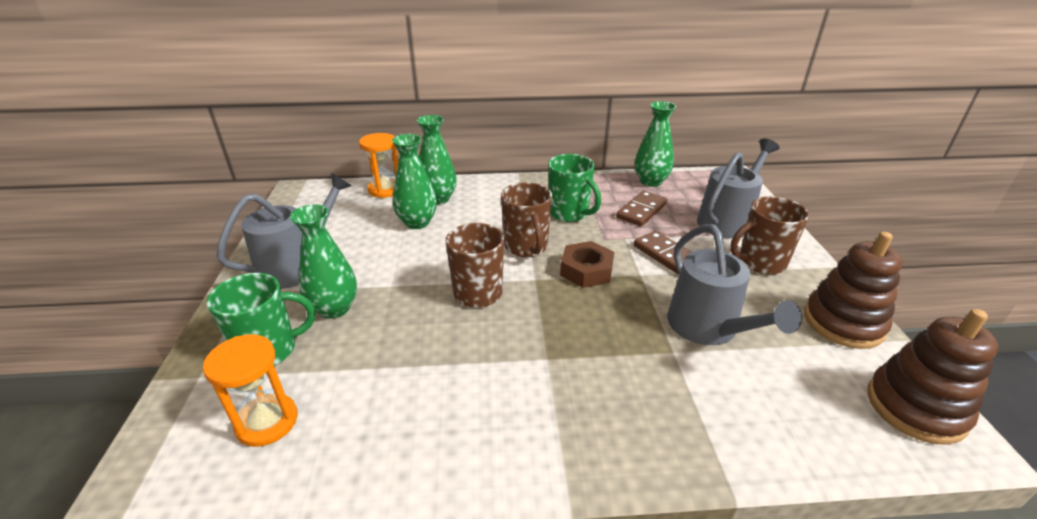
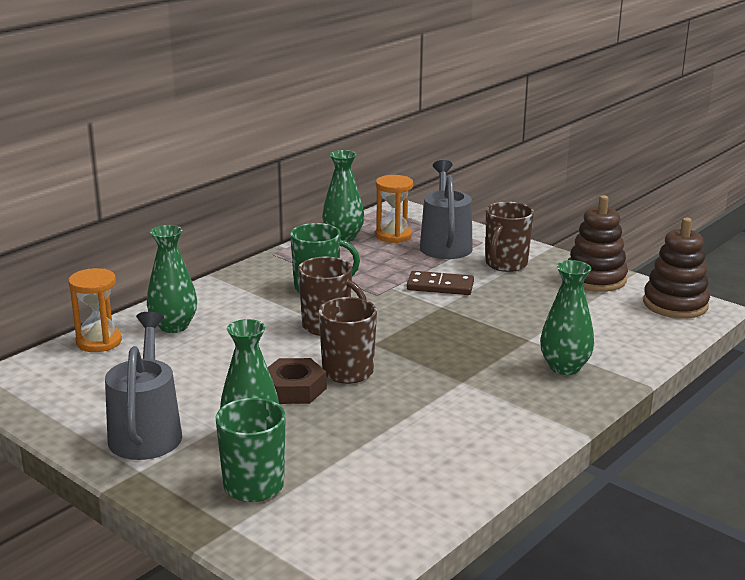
camera: 45 degrees left, 10 degrees down
orange hourglass [203,334,298,447] -> orange hourglass moved to [375,175,413,243]
green vase [392,134,437,229] -> green vase moved to [540,260,594,375]
brown nut [560,241,614,288] -> brown nut moved to [267,358,327,404]
brown domino [616,191,668,226] -> none
grey watering can [667,224,802,345] -> none

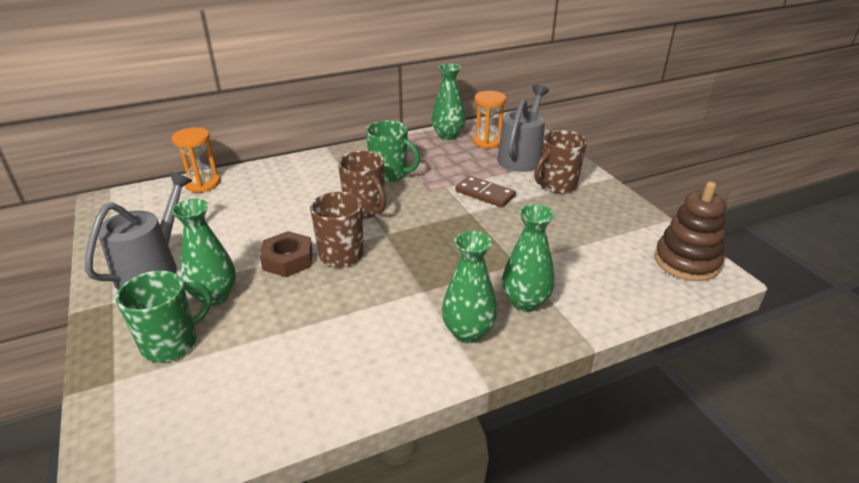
camera: 25 degrees right, 10 degrees up
green vase [147,225,197,333] -> green vase moved to [442,231,497,343]
brown stacking toy [568,195,628,292] -> none

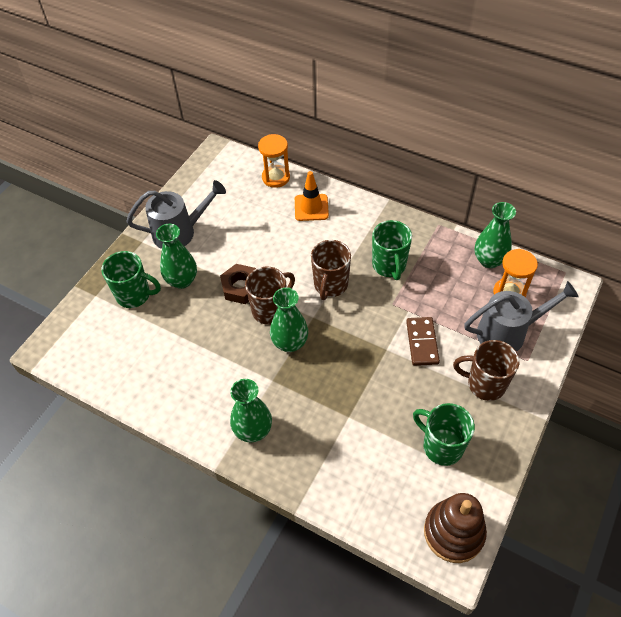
camera: 55 degrees right, 20 degrees up
green vase [502,204,555,312] -> green vase moved to [270,287,308,352]
none -> orange traffic cone [295,171,329,221]
none -> green mug [413,403,475,466]

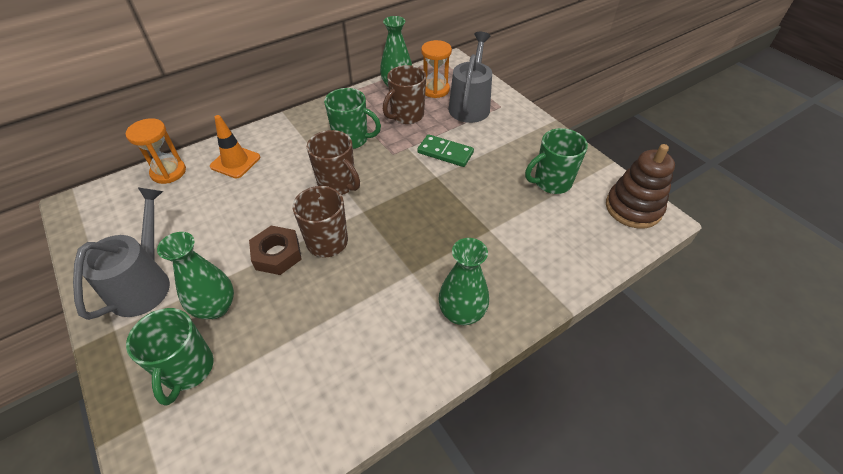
camera: 65 degrees left, 5 degrees down
green mug [101,251,161,308] -> green mug turned 135 degrees clockwise [126,308,214,406]
green vase [270,287,308,352] -> none
brown domino [406,317,440,366] -> green domino [417,134,474,167]
brown mug [453,340,519,401] -> brown mug moved to [383,65,426,124]

